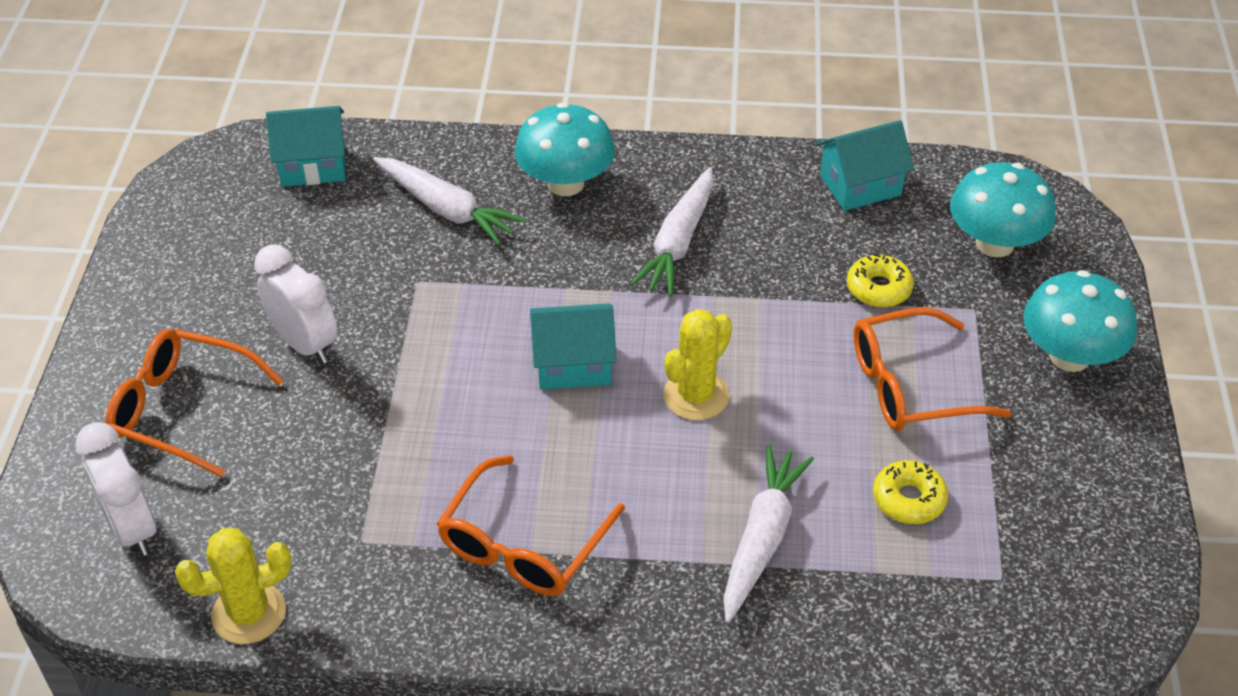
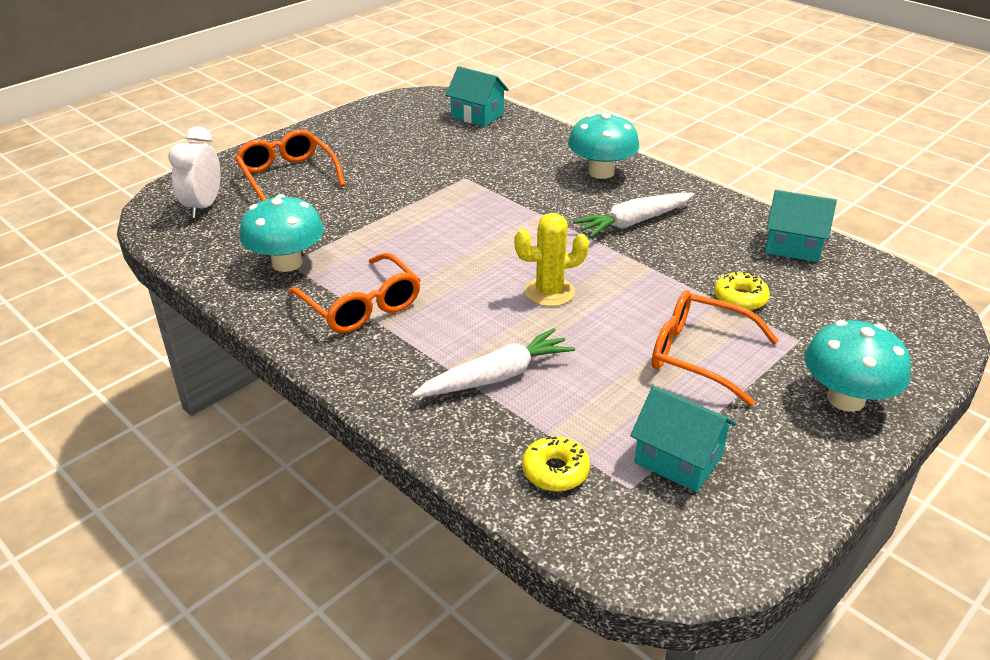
camera: 40 degrees right, 10 degrees down
yellow cactus [175,528,292,644] -> none
white clock [254,244,337,364] -> none
white carrot [373,157,525,245] -> none
orange glasses [437,455,625,596] -> orange glasses turned 105 degrees counterclockwise [288,253,420,333]
turquoise house [530,303,617,390] -> turquoise house moved to [630,386,736,492]
yellow donut [873,460,948,524] -> yellow donut moved to [522,436,590,492]
turquoise mushroom [950,162,1056,257] -> turquoise mushroom moved to [239,194,324,272]

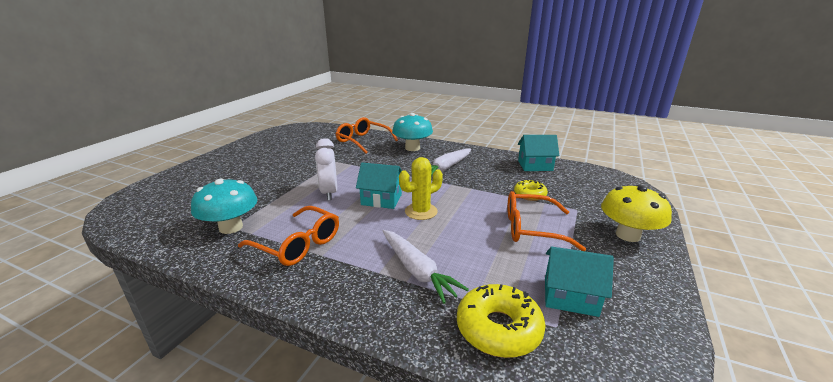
camera: 20 degrees left, 10 degrees down
white clock [168,126,220,218] -> white clock moved to [315,138,337,200]
orange glasses [235,129,345,201] -> orange glasses moved to [335,117,398,154]
white carrot [412,328,575,398] -> white carrot turned 105 degrees clockwise [383,230,469,304]
turquoise house [446,66,509,127] -> turquoise house moved to [356,163,402,209]
yellow donut [522,436,590,492] -> yellow donut [457,284,546,358], size x1.63
turquoise mushroom [804,320,911,412] -> yellow mushroom [601,185,672,242]

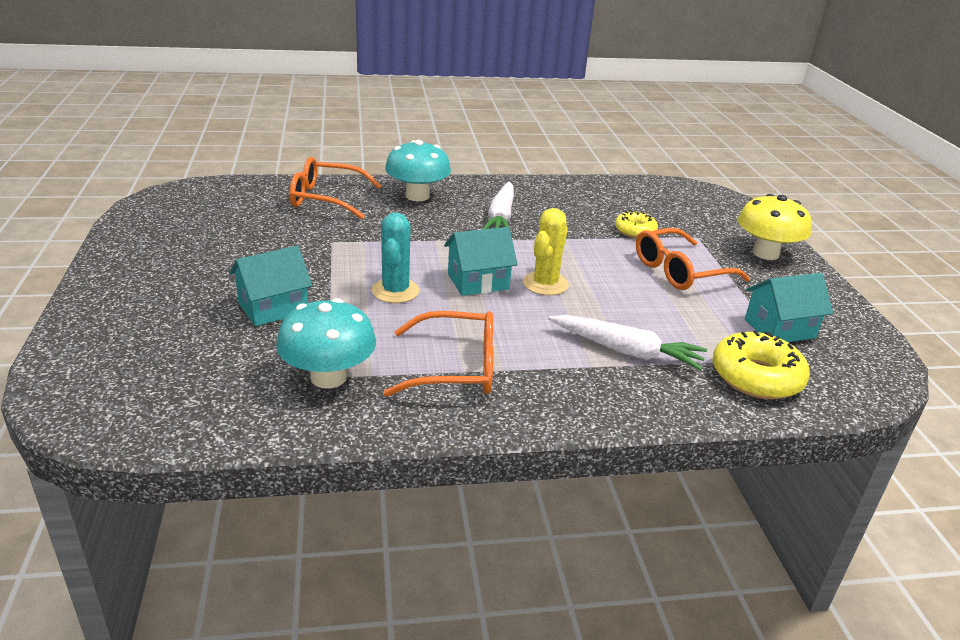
camera: 35 degrees left, 5 degrees up
white clock [315,138,337,200] -> turquoise cactus [372,212,420,303]
turquoise house [518,135,559,171] -> turquoise house moved to [229,246,312,326]

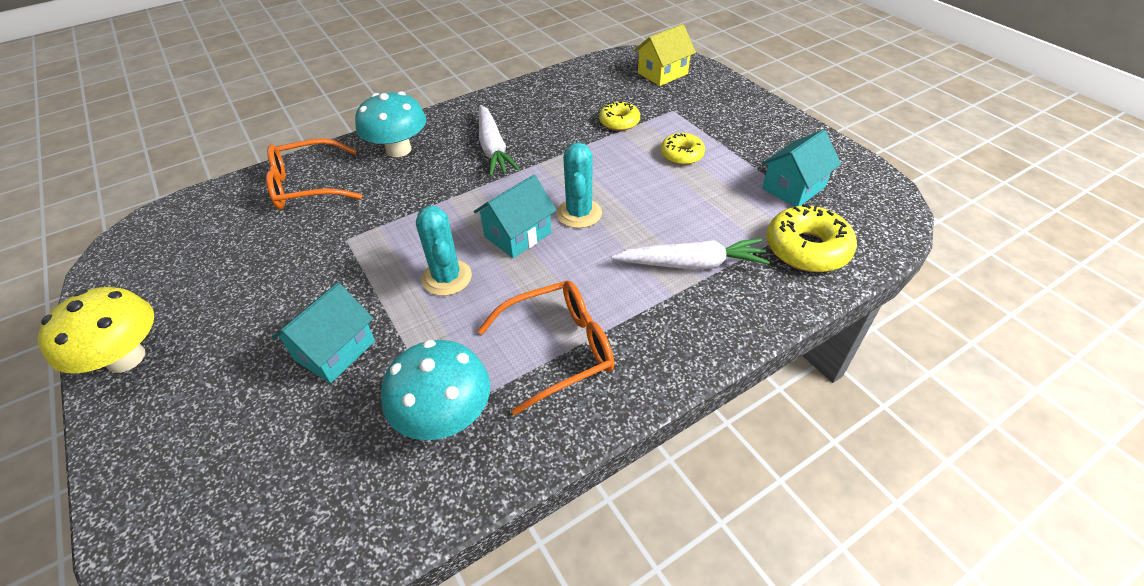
camera: 20 degrees left, 15 degrees up
yellow cactus [523,208,569,295] -> turquoise cactus [556,143,602,228]
orange glasses [636,228,750,290] -> yellow donut [660,133,705,165]
yellow mushroom [738,194,812,260] -> yellow mushroom moved to [38,287,154,374]
none -> yellow house [634,24,696,86]

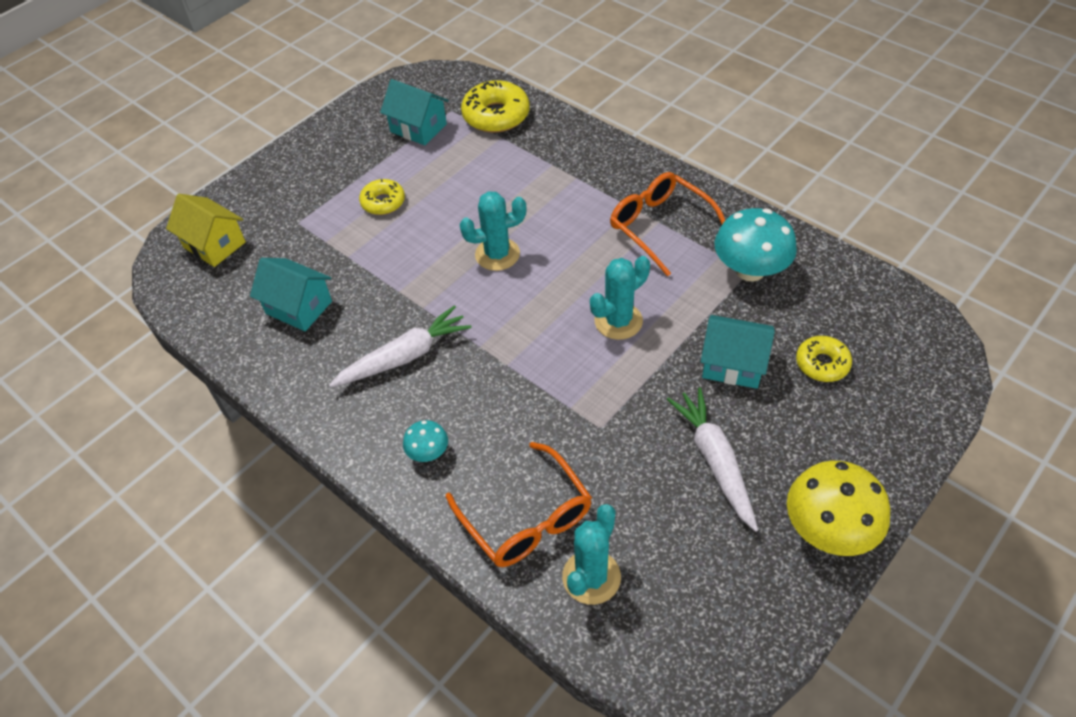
camera: 105 degrees left, 5 degrees up
turquoise mushroom [355,91,426,157] -> turquoise mushroom [403,420,448,462], size x0.50
turquoise house [474,175,556,258] -> turquoise house moved to [250,258,332,331]
yellow donut [599,102,640,131] -> yellow donut moved to [796,336,852,382]
white carrot [611,238,770,270] -> white carrot moved to [667,388,758,532]
none -> turquoise cactus [562,504,621,605]

